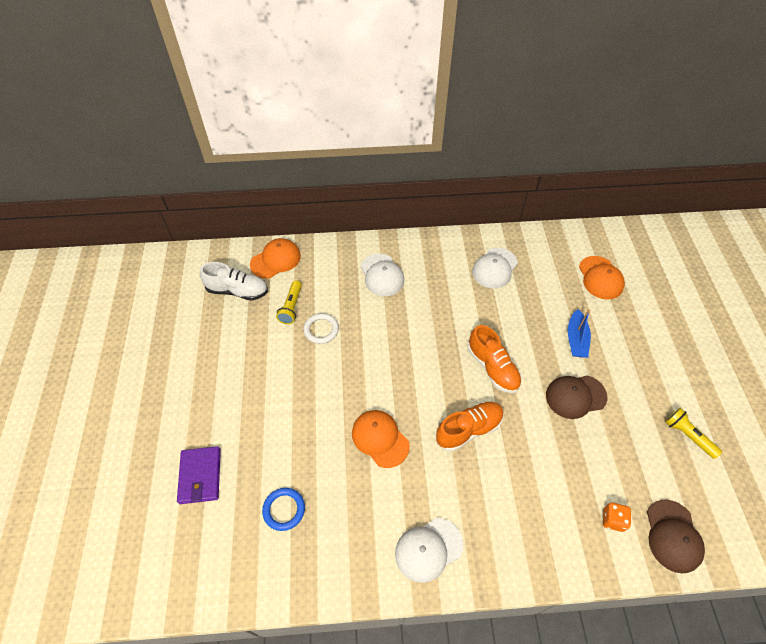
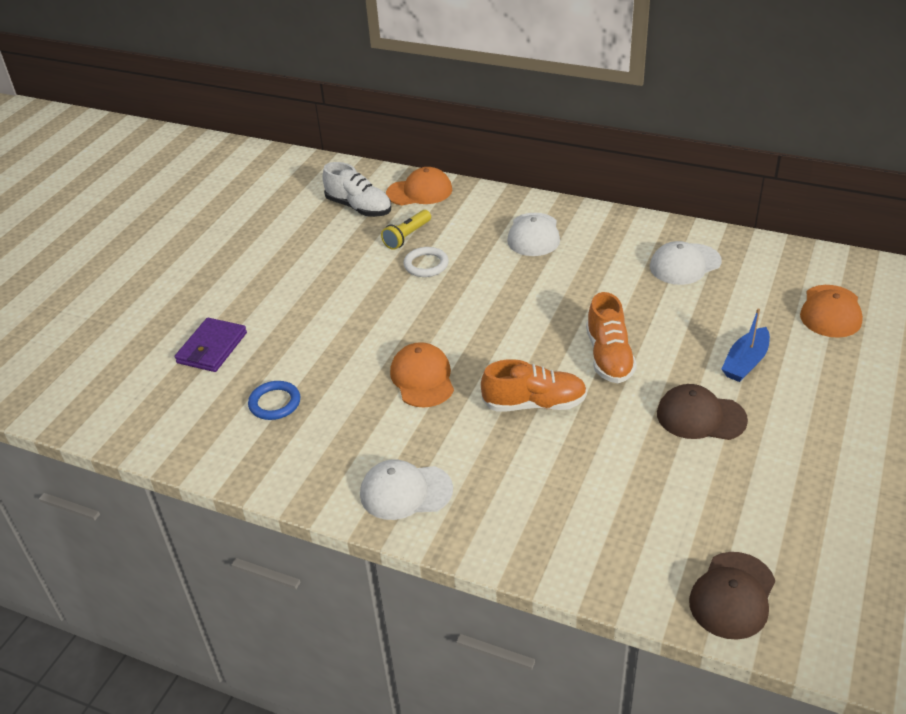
camera: 30 degrees right, 15 degrees down
orange dice [603,503,631,532] -> none
yellow flashlight [665,408,722,459] -> none

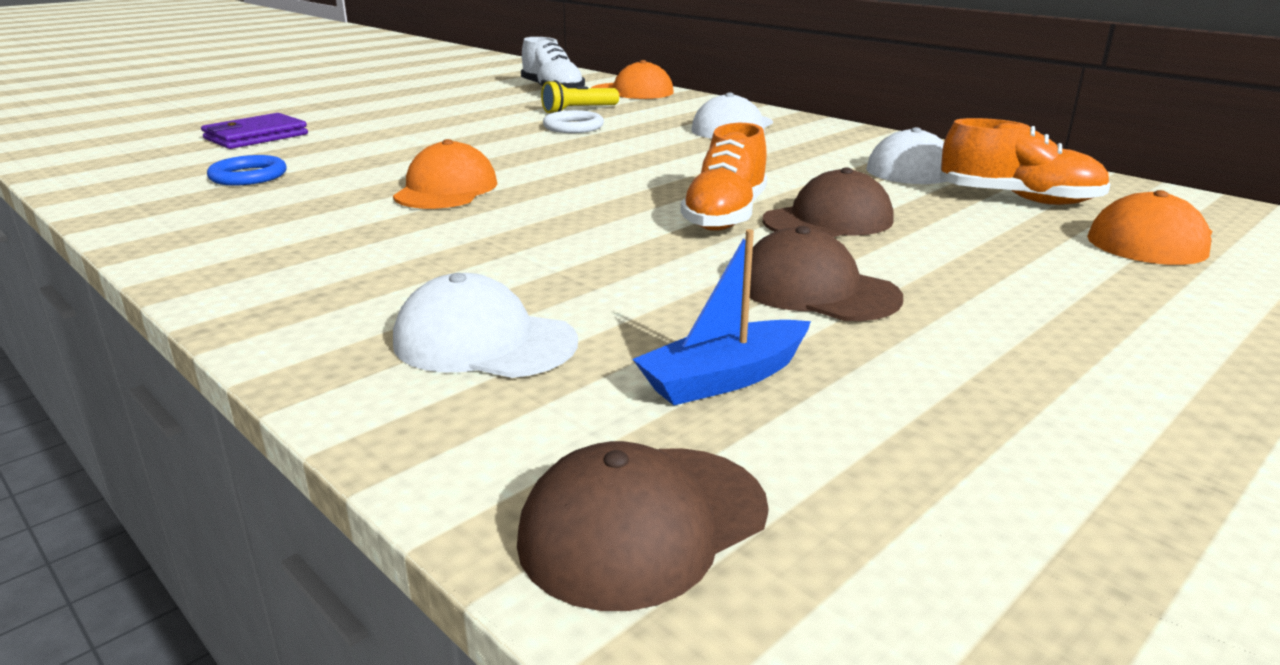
camera: 20 degrees right, 15 degrees down
white cap [360,459,453,520] -> white cap moved to [393,273,578,378]
orange shoe [481,359,587,412] -> orange shoe moved to [940,118,1111,205]
blue boat [721,308,770,382] -> blue boat moved to [633,229,811,405]
none -> brown cap [763,167,894,237]

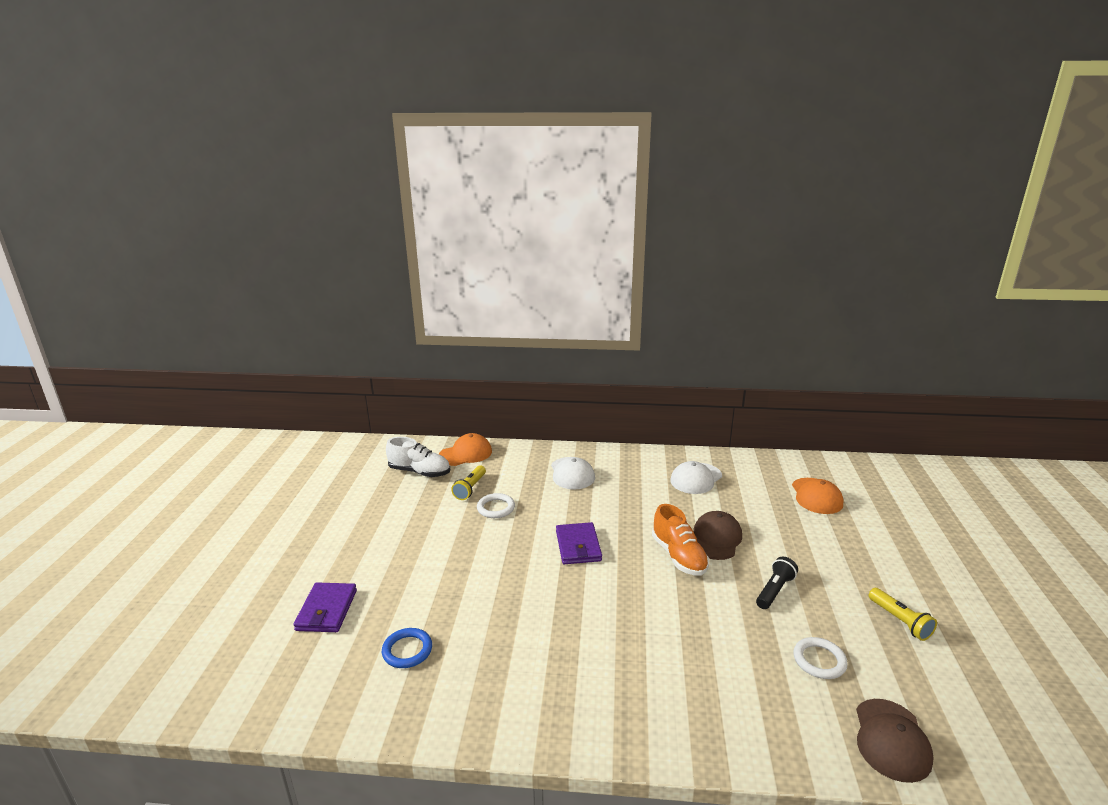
camera: 40 degrees left, 0 degrees up
orange cap [393,139,498,209] -> none
white cap [393,273,578,378] -> none
blue boat [633,229,811,405] -> white ring [793,637,848,679]
brown cap [750,226,903,321] -> black flashlight [756,557,798,609]
orange shoe [940,118,1111,205] -> none
none -> purple wallet [556,522,602,564]
none -> yellow flashlight [869,588,937,641]

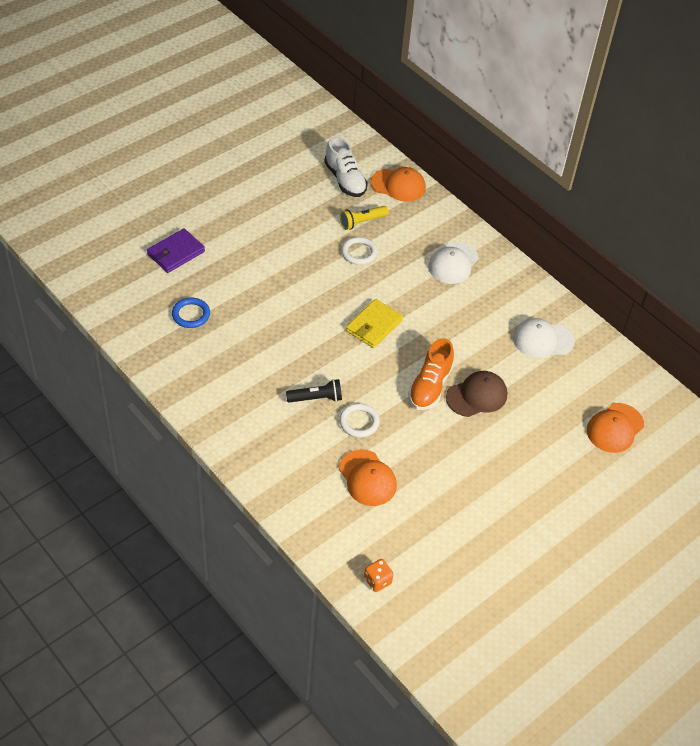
camera: 40 degrees right, 25 degrees up
purple wallet [556,522,602,564] -> yellow wallet [346,299,403,348]
black flashlight [756,557,798,609] -> black flashlight moved to [286,379,342,403]
white ring [793,637,848,679] -> white ring moved to [339,403,380,438]
brown cap [856,699,934,783] -> orange dice [364,559,393,592]
yellow flashlight [869,588,937,641] -> none
none -> orange cap [339,449,397,506]

